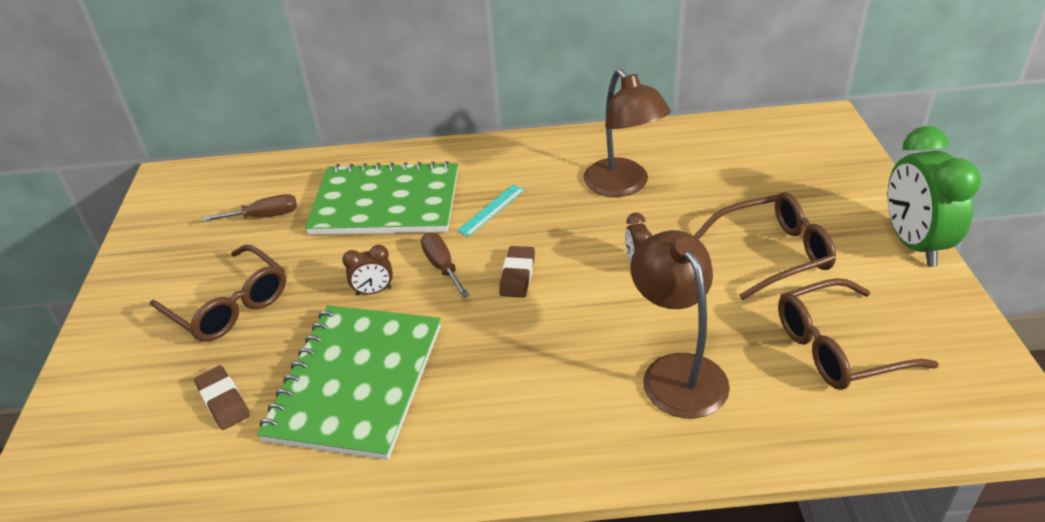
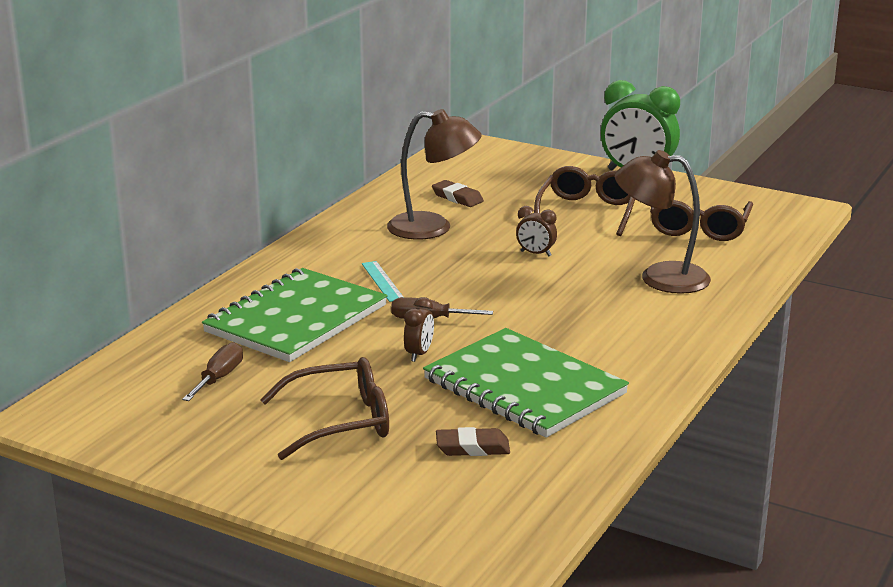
camera: 60 degrees left, 15 degrees down
brown eraser [499,246,535,298] -> brown eraser moved to [432,180,484,207]

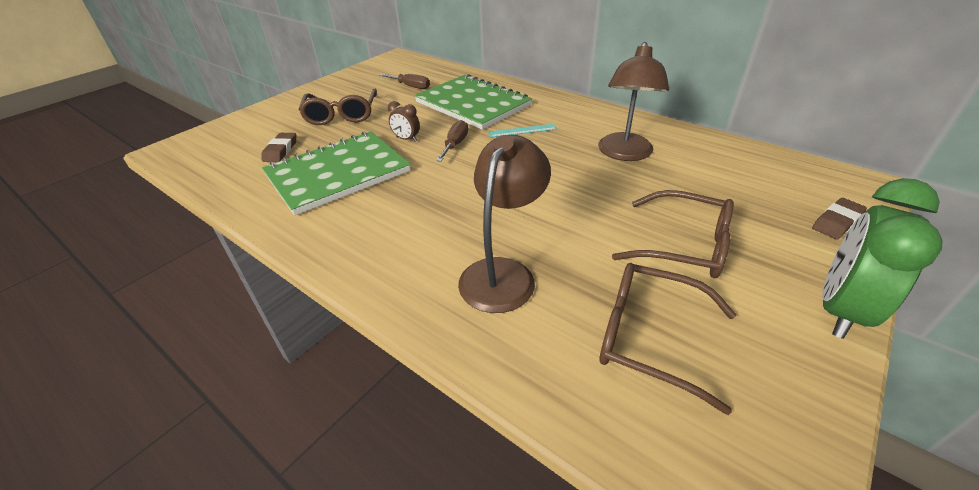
camera: 100 degrees right, 15 degrees up
brown eraser [432,180,484,207] -> brown eraser moved to [812,198,867,239]
brown clock [516,206,557,256] -> none

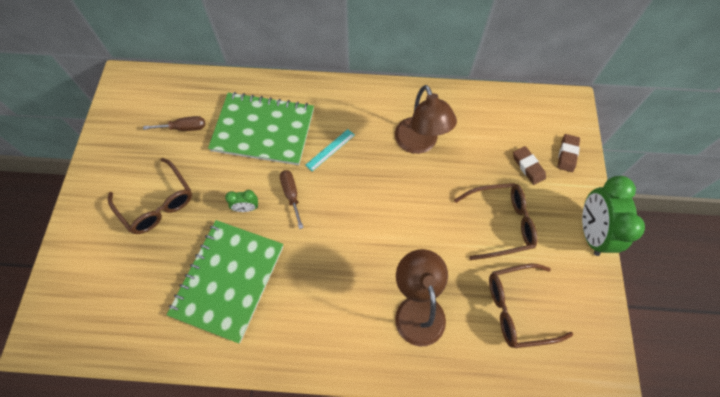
camera: 35 degrees left, 25 degrees up
brown eraser [262,133,296,162] -> brown eraser moved to [513,146,546,185]
brown clock [388,101,420,142] -> green clock [225,190,258,212]

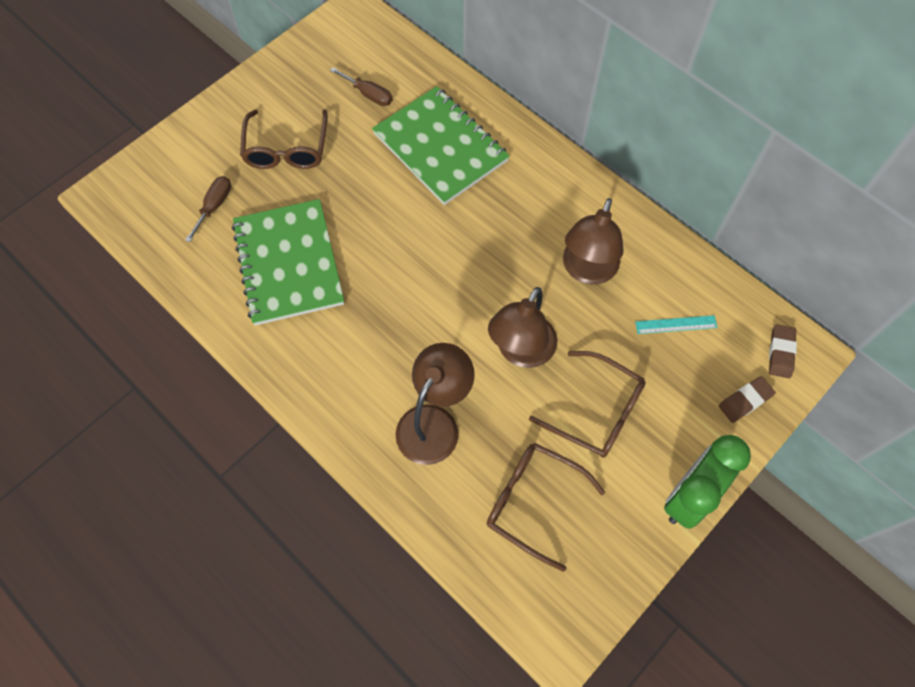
camera: 40 degrees right, 0 degrees up
green notebook [167,220,283,343] -> green notebook turned 75 degrees counterclockwise [232,199,344,326]
green clock [225,190,258,212] -> none
brown screwdriver [280,170,304,229] -> brown screwdriver moved to [185,176,231,242]
turquoise ruler [306,129,355,171] -> turquoise ruler moved to [635,315,718,334]
brown eraser [513,146,546,185] -> brown eraser moved to [769,324,797,378]
none -> brown lamp [488,287,557,368]

